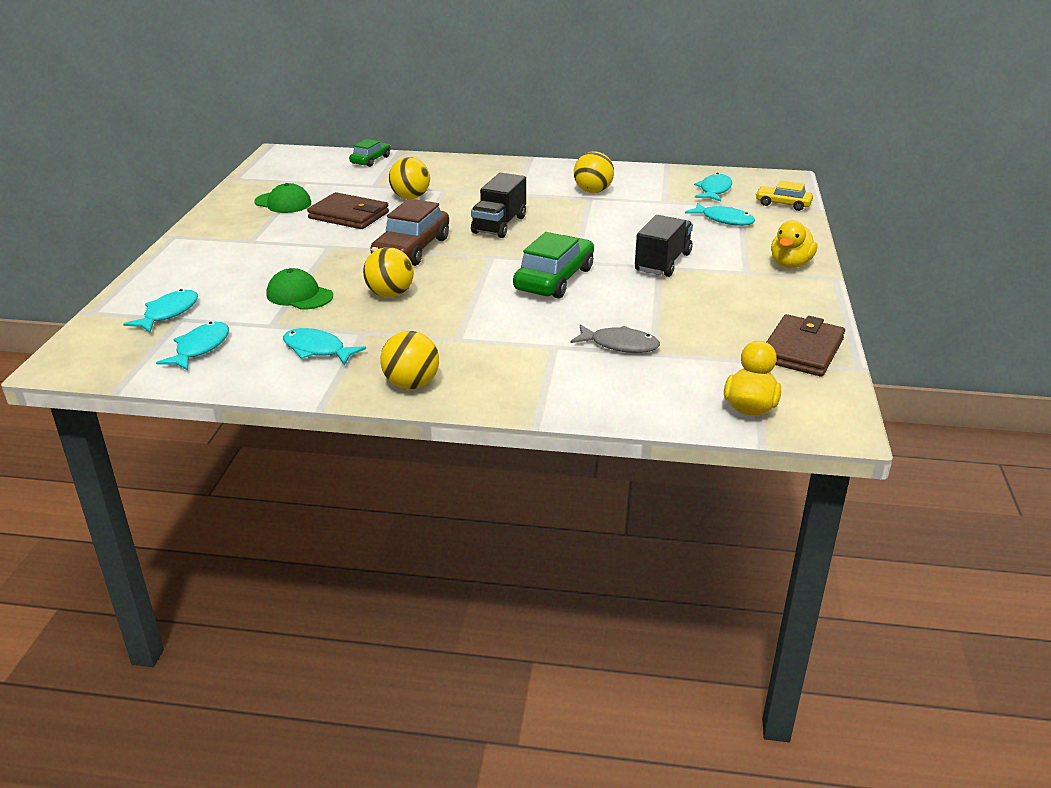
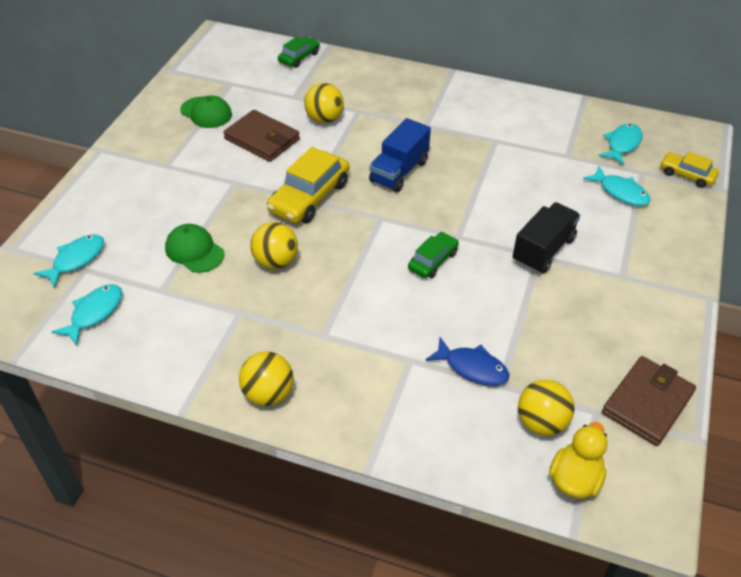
camera: 10 degrees right, 15 degrees up
turquoise fish [283,328,366,365] -> none
brown car [370,199,449,266] -> yellow car [267,147,350,223]
black truck [471,173,526,238] -> blue truck [369,118,431,192]
green car [513,232,594,299] -> green car [408,232,459,278], size x0.58
grey fish [571,324,660,353] -> blue fish [425,337,510,386]
yellow ball [574,152,614,193] -> yellow ball moved to [518,380,575,436]
yellow duck [771,220,817,268] -> none

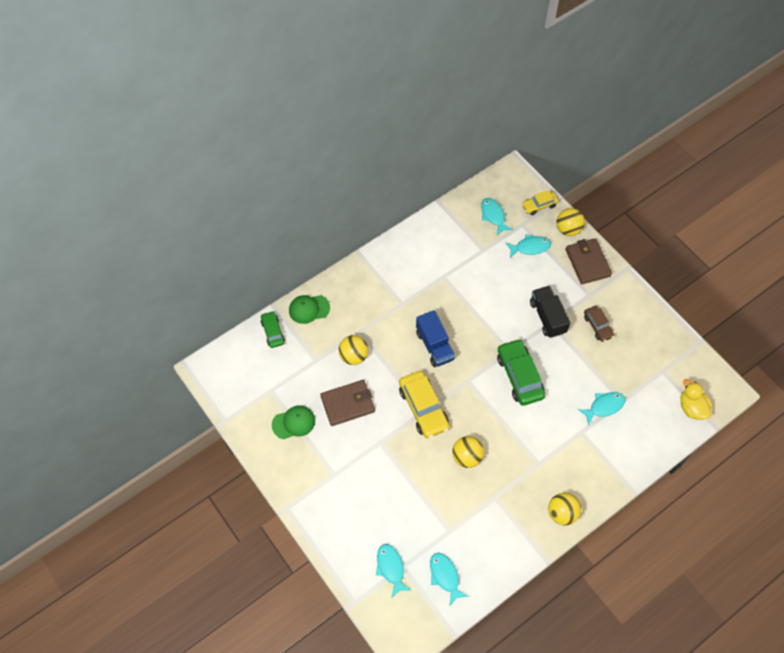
camera: 55 degrees left, 15 degrees up
green cap [165,224,224,273] -> green cap moved to [289,295,330,324]
green car [408,232,459,278] -> green car [497,339,545,406], size x1.73
blue fish [425,337,510,386] -> turquoise fish [578,392,625,426]
yellow ball [518,380,575,436] -> yellow ball moved to [556,208,585,236]
brown wallet [602,356,696,446] -> brown wallet moved to [566,238,612,284]
none -> brown car [584,306,614,342]

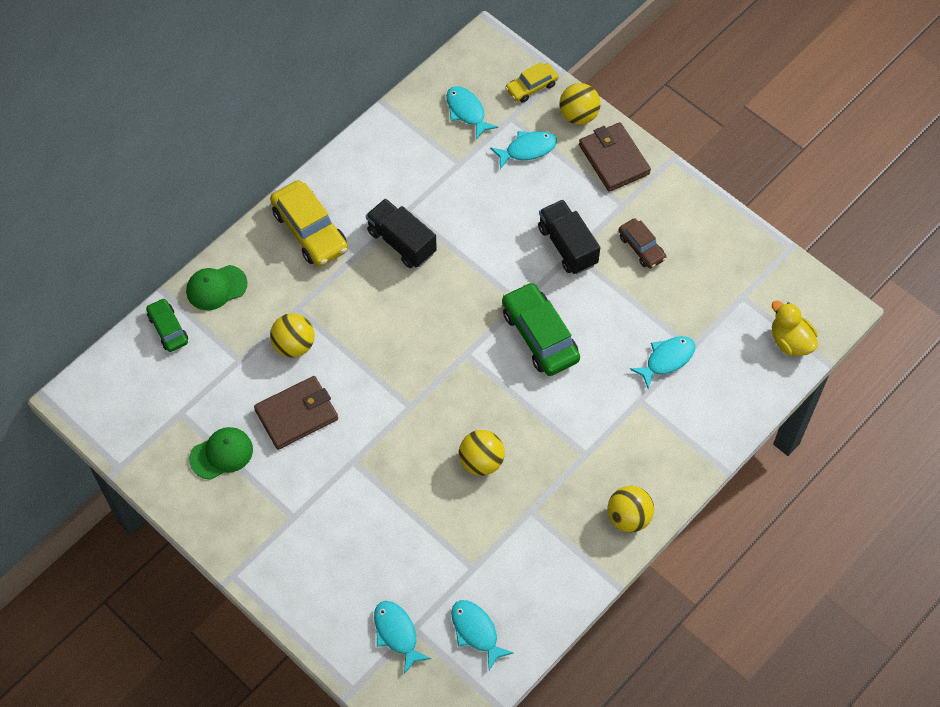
camera: 10 degrees left, 0 degrees up
yellow car [399,371,449,438] -> yellow car moved to [270,180,348,267]
blue truck [416,310,455,367] -> none
none -> black truck [366,199,437,268]

